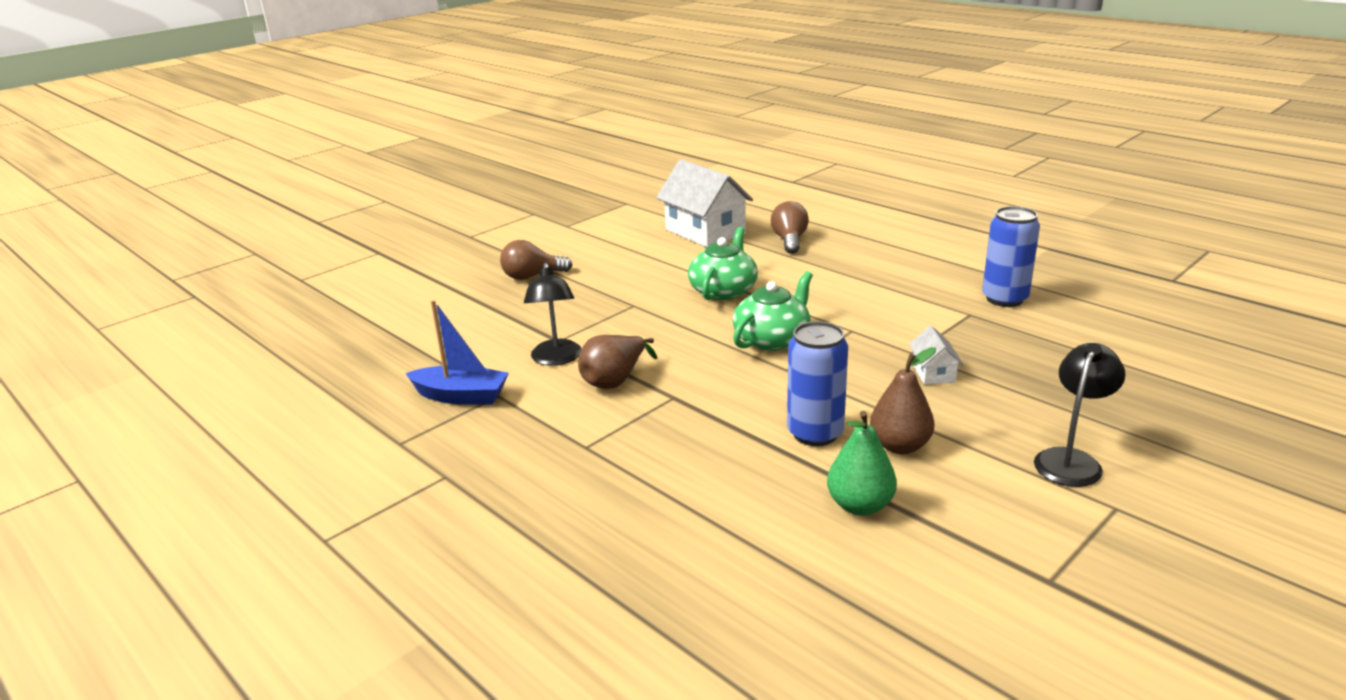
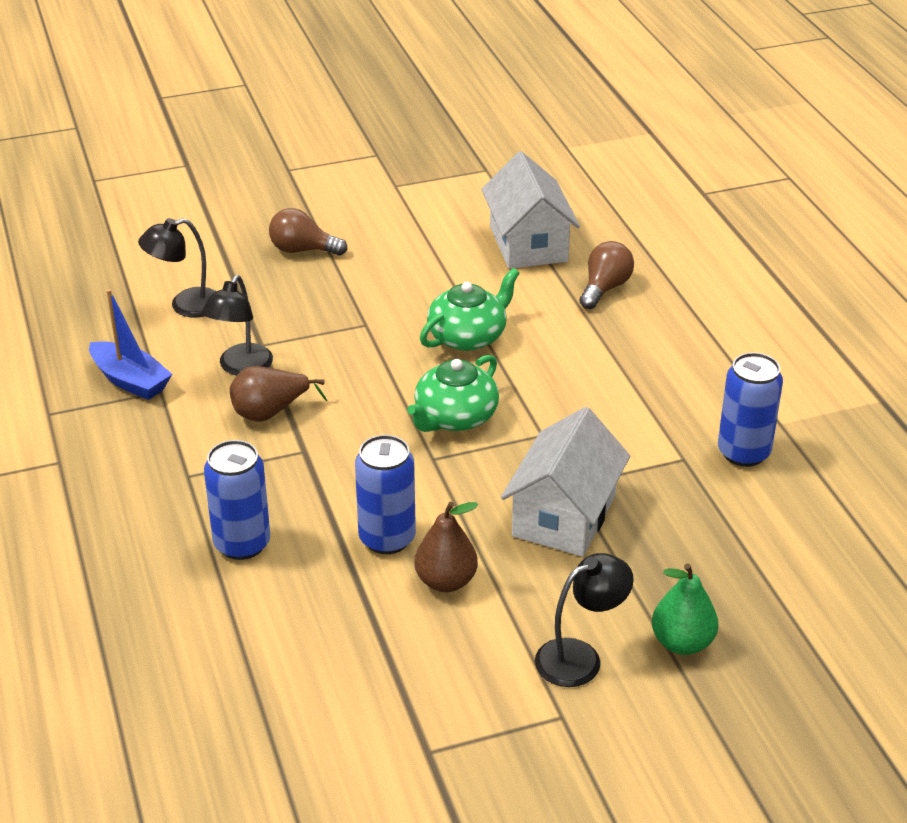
camera: 25 degrees right, 10 degrees up
green teapot [733,271,813,351] -> green teapot turned 150 degrees clockwise [407,354,499,432]
green pear [827,411,897,516] -> green pear moved to [652,563,718,655]
white house [909,325,963,385] -> white house [501,407,630,557], size x2.17
none -> black lamp [138,218,216,317]
none -> blue can [204,440,270,560]

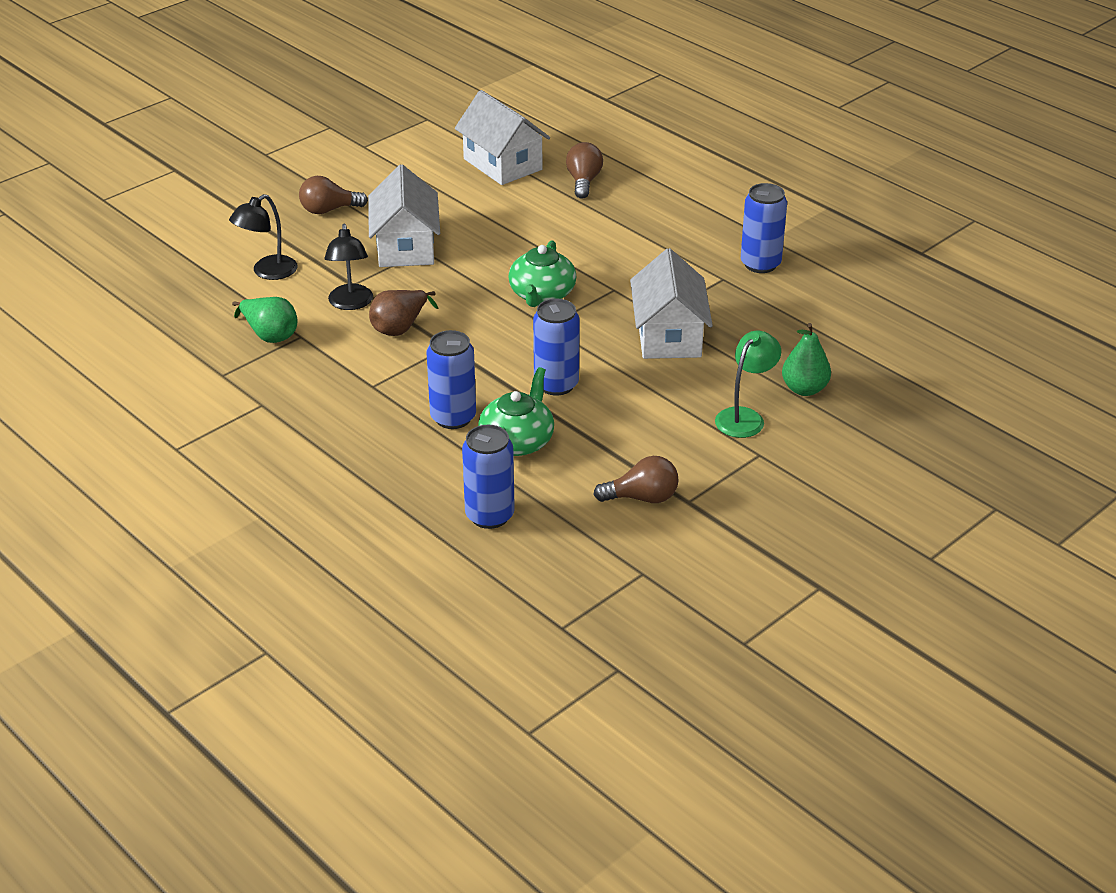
camera: 25 degrees left, 0 degrees up
blue boat [89,289,172,400] -> green pear [232,297,297,343]
brown pear [414,502,478,592] -> none
green teapot [420,268,520,351] -> green teapot moved to [478,367,554,456]
black lamp [535,553,634,687] -> green lamp [715,331,781,438]
none -> white house [368,164,440,267]
none -> blue can [462,425,515,529]
none -> brown light bulb [593,456,679,503]

